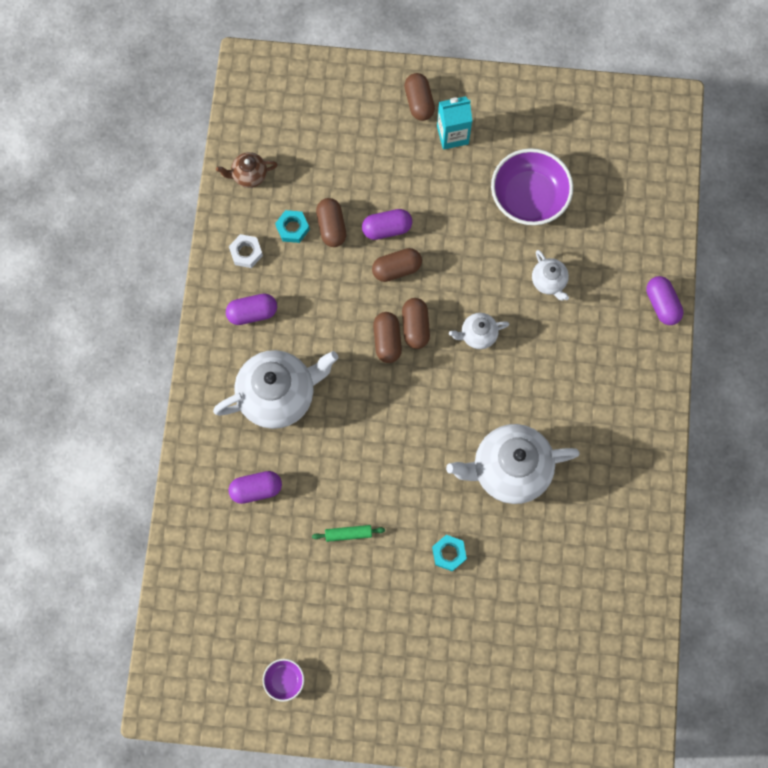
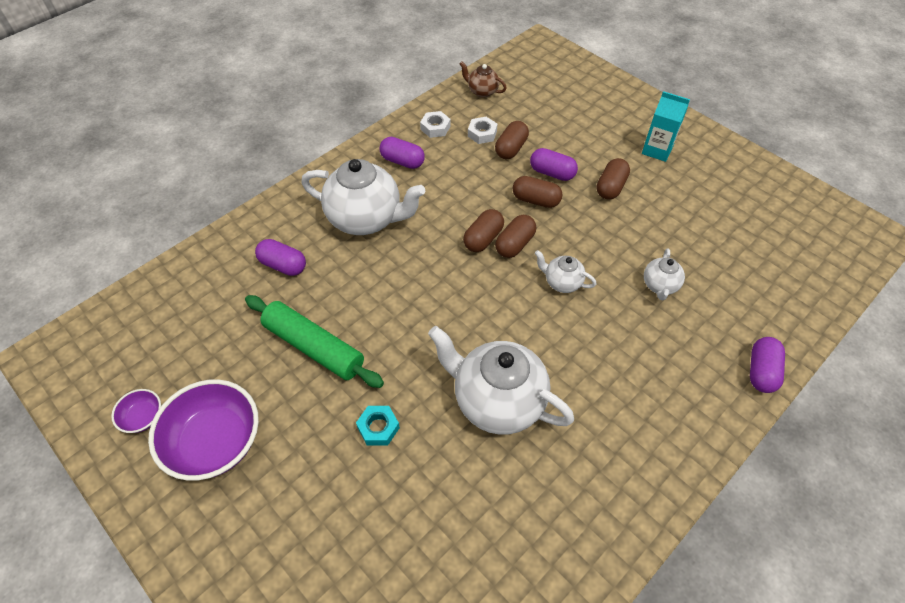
camera: 40 degrees right, 20 degrees down
turquoise nut [275,210,310,243] -> white nut [468,117,497,144]
green rolling pin [312,525,385,542] -> green rolling pin [245,295,384,388], size x2.20
brown capsule [404,73,435,121] -> brown capsule moved to [597,158,630,200]
purple bowl [491,148,573,225] -> purple bowl moved to [148,379,259,481]

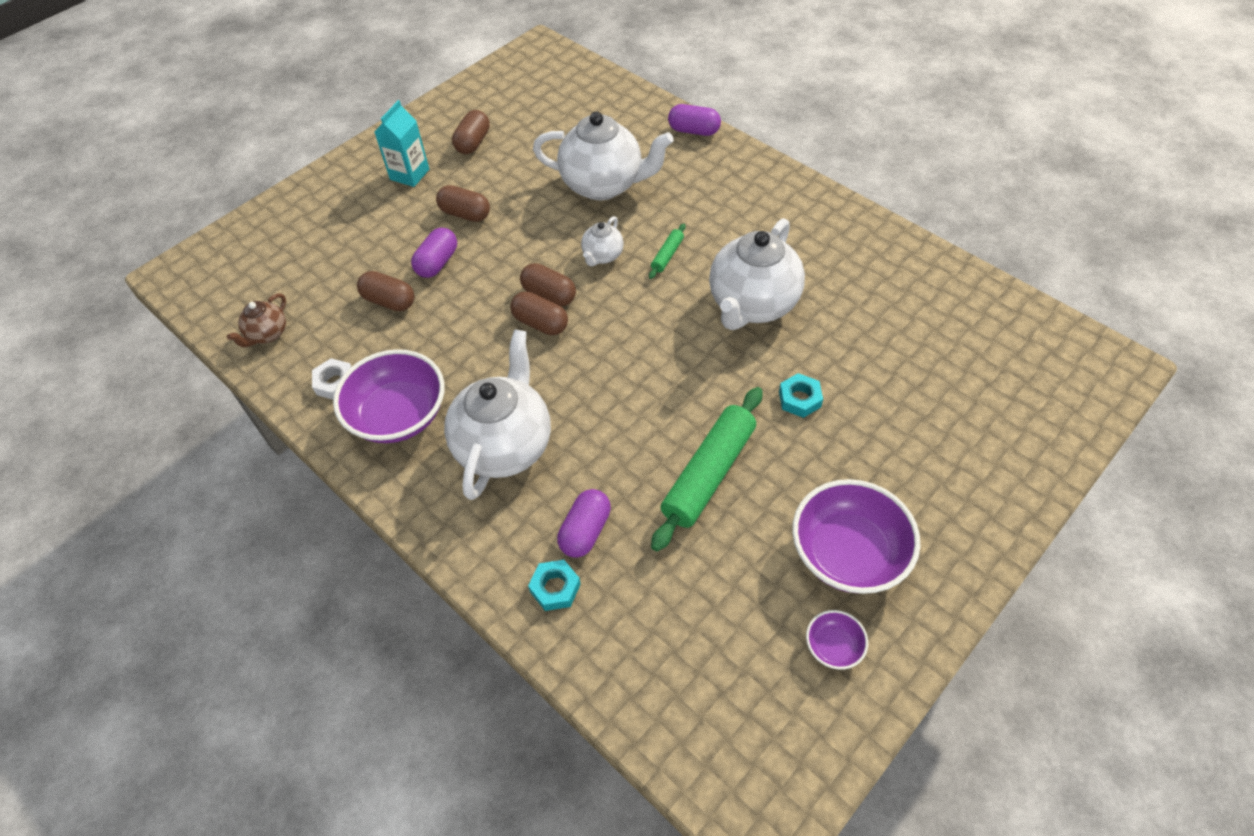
camera: 90 degrees left, 0 degrees up
purple capsule [379,137,425,169] -> purple bowl [333,349,445,443]
white nut [468,117,497,144] -> none
brown capsule [513,176,562,208] -> brown capsule moved to [452,110,490,154]
white teapot [644,248,685,300] -> white teapot [533,112,674,200], size x2.08
none -> turquoise nut [528,560,581,611]
none -> green rolling pin [649,224,686,279]

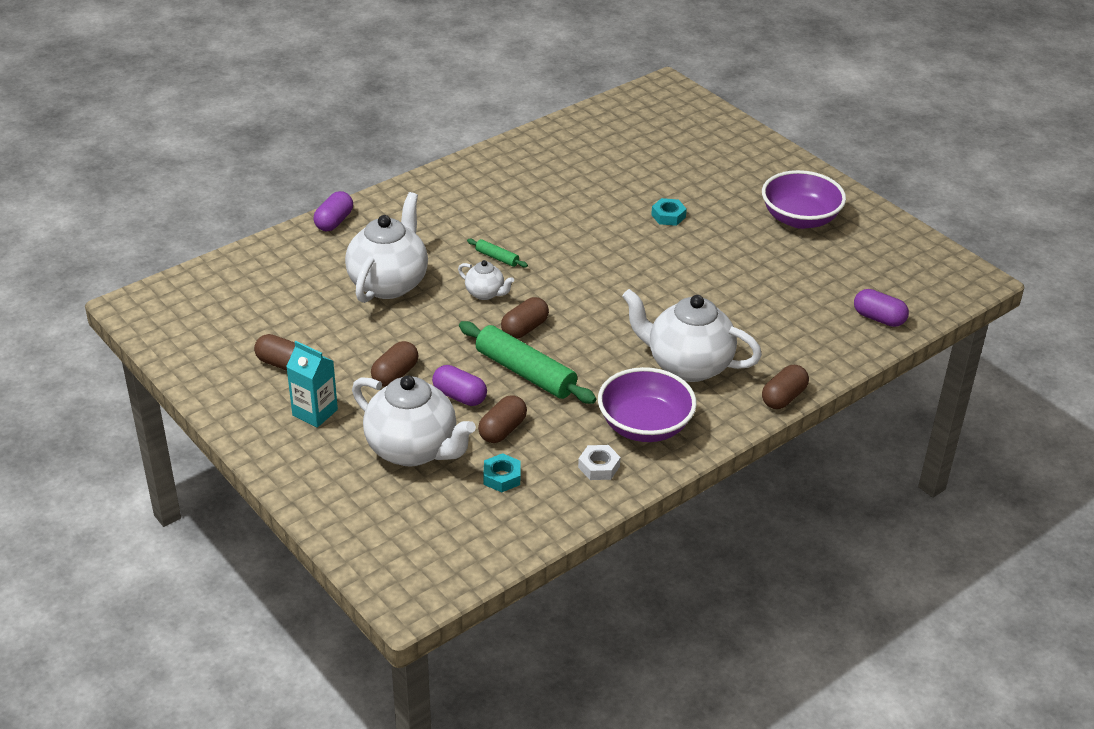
camera: 85 degrees left, 15 degrees down
brown teapot [227,293,286,347] -> none
brown capsule [510,291,568,335] -> brown capsule moved to [762,365,809,409]
turquoise nut [528,560,581,611] -> turquoise nut moved to [483,453,521,492]
purple capsule [557,489,611,558] -> purple capsule moved to [854,289,909,327]
green rolling pin [651,387,762,552] -> green rolling pin moved to [459,321,596,404]
white teapot [709,218,805,330] -> white teapot moved to [352,375,476,467]
purple bowl [806,610,868,670] -> none

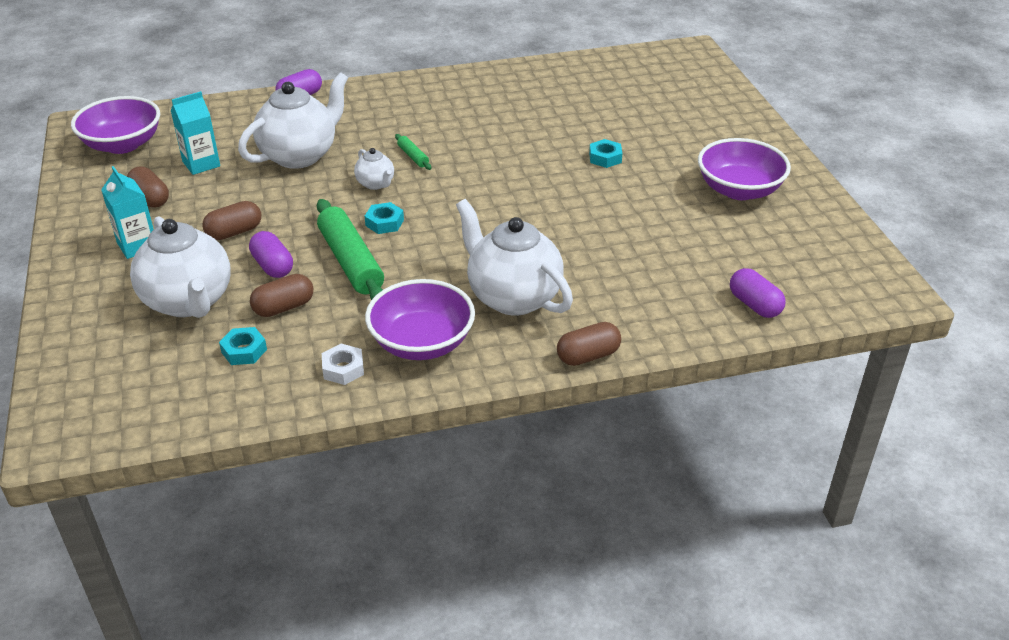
camera: 25 degrees right, 0 degrees up
brown capsule [501,297,549,339] -> turquoise nut [365,202,404,234]
none -> purple bowl [71,96,160,154]
none -> turquoise carton [171,91,220,175]

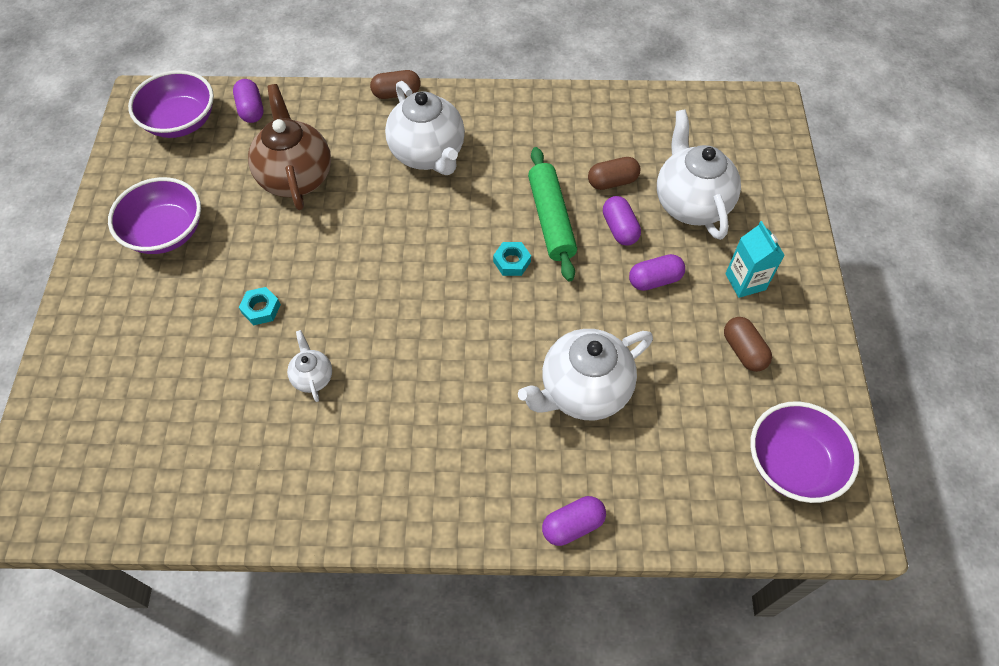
camera: 165 degrees left, 20 degrees up
turquoise carton [171,91,220,175] -> none
brown capsule [202,201,261,240] -> purple capsule [629,254,685,291]
turquoise nut [219,327,267,365] -> none
white nut [322,344,364,385] -> none
white teapot [354,148,394,190] -> white teapot moved to [287,330,332,402]
purple bowl [365,279,475,360] -> purple bowl moved to [128,70,214,138]
green rolling pin [395,134,432,170] -> none
none -> brown teapot [248,84,331,210]

